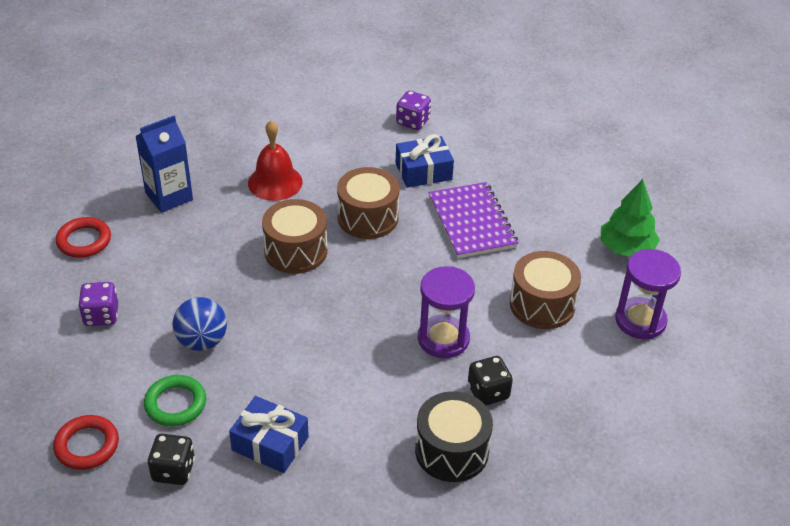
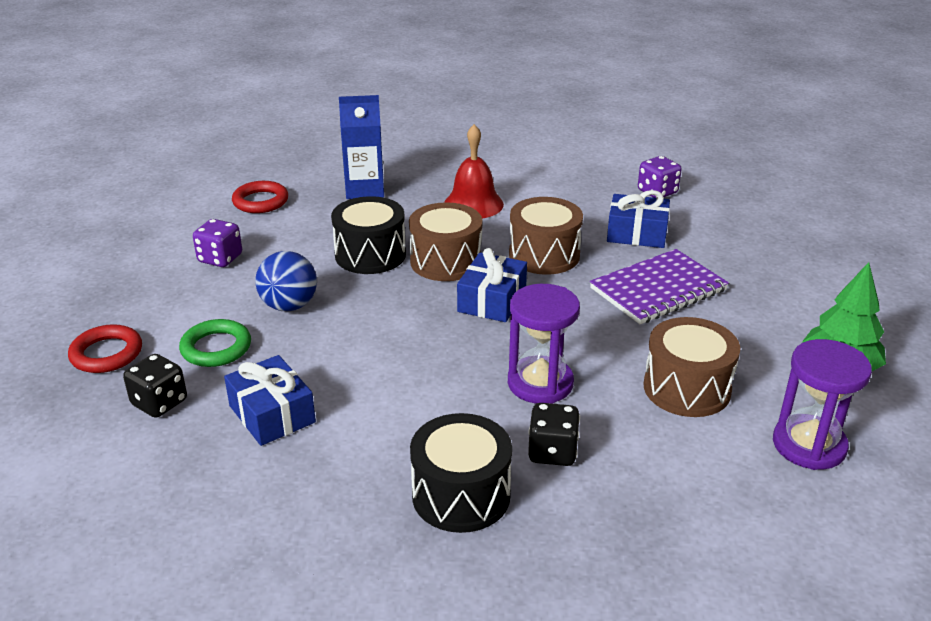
camera: 30 degrees right, 10 degrees down
purple notebook [429,182,518,258] -> purple notebook turned 45 degrees clockwise [590,249,729,324]
none -> black drum [331,196,406,274]
none -> blue gift [457,248,527,322]

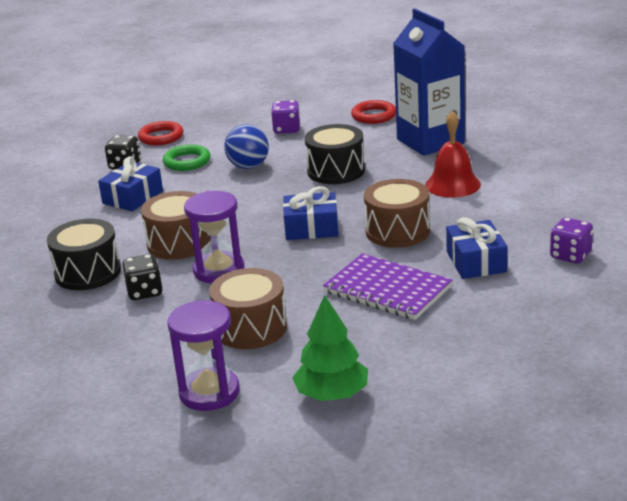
camera: 70 degrees right, 5 degrees down
blue carton [339,95,384,199] -> blue carton [393,9,465,156], size x1.51
brown drum [409,202,482,281] -> brown drum moved to [141,191,210,260]

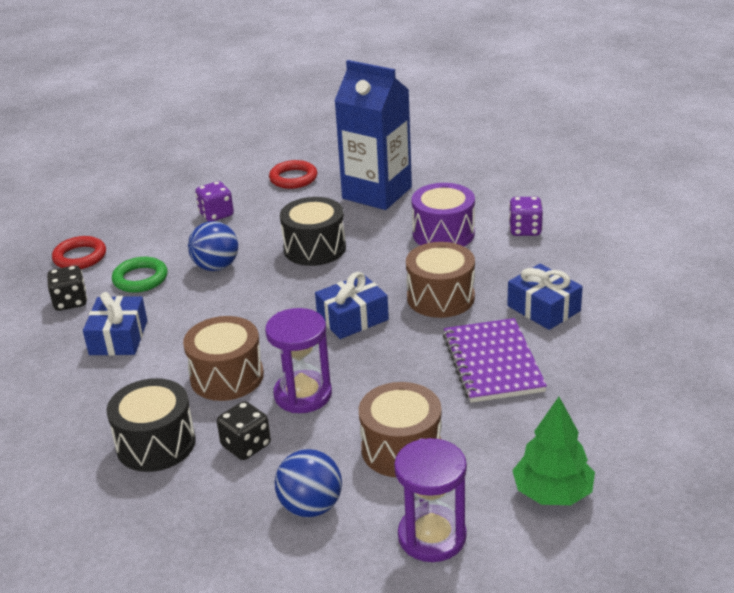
camera: 30 degrees left, 5 degrees up
purple notebook [323,253,453,320] -> purple notebook turned 75 degrees clockwise [443,318,547,403]
red bell [425,111,481,198] -> purple drum [411,183,475,246]
purple dice [550,217,593,263] -> purple dice moved to [509,197,543,236]
none -> blue ball [275,449,342,518]

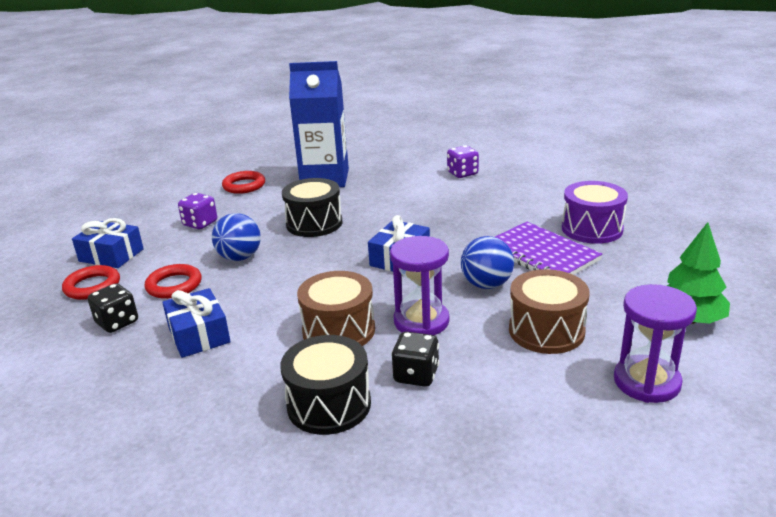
camera: 30 degrees left, 5 degrees down
green ring [112,257,167,293] -> red ring [145,264,202,299]
blue ball [275,449,342,518] -> blue ball moved to [461,236,514,289]
brown drum [406,242,475,318] -> none
purple drum [411,183,475,246] -> purple drum moved to [562,181,628,244]
blue gift [507,264,583,330] -> blue gift moved to [72,218,144,268]

